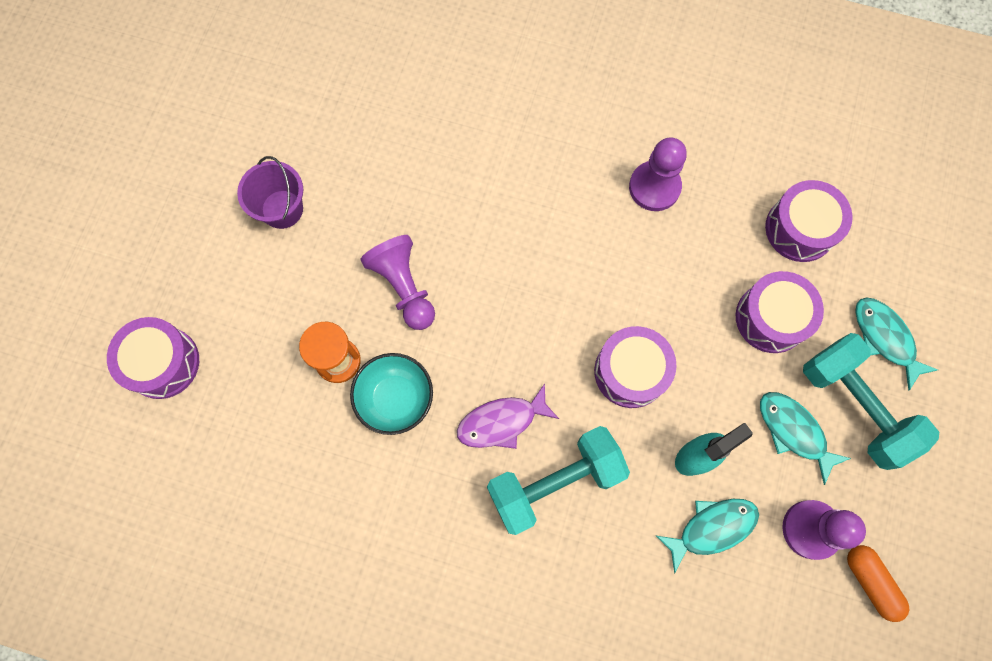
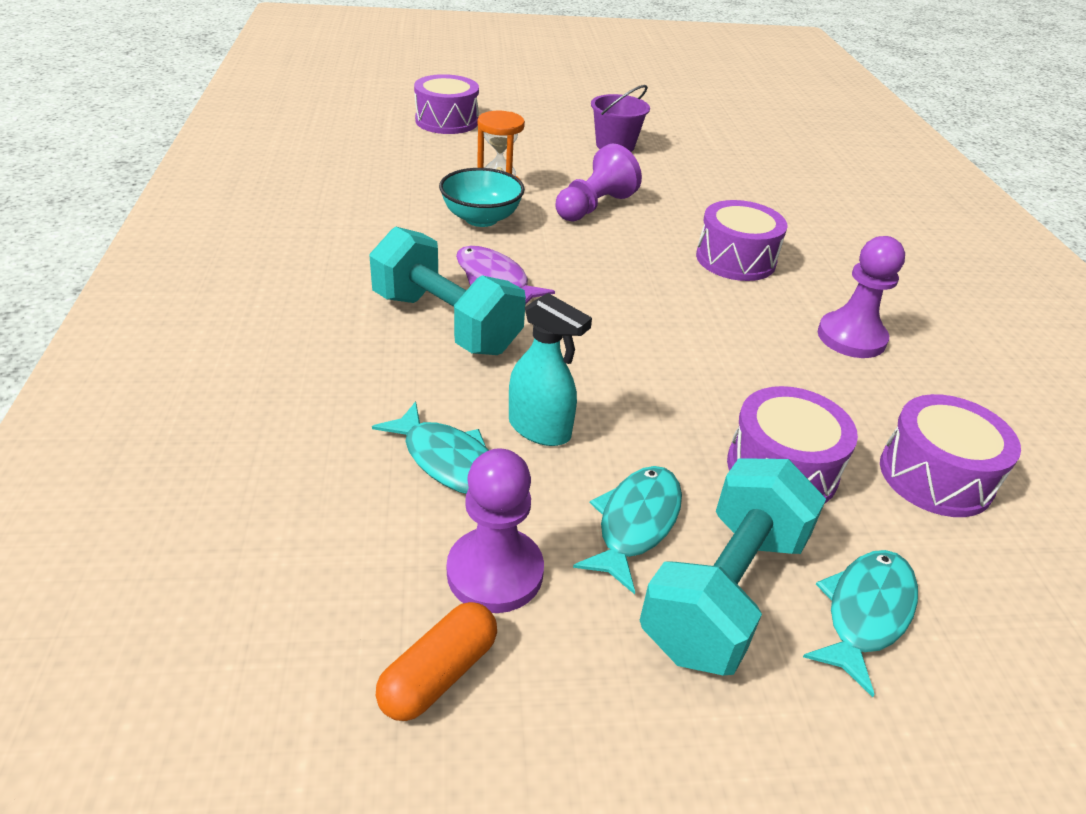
camera: 65 degrees right, 35 degrees down
purple drum [594,326,676,408] -> purple drum moved to [696,200,788,281]

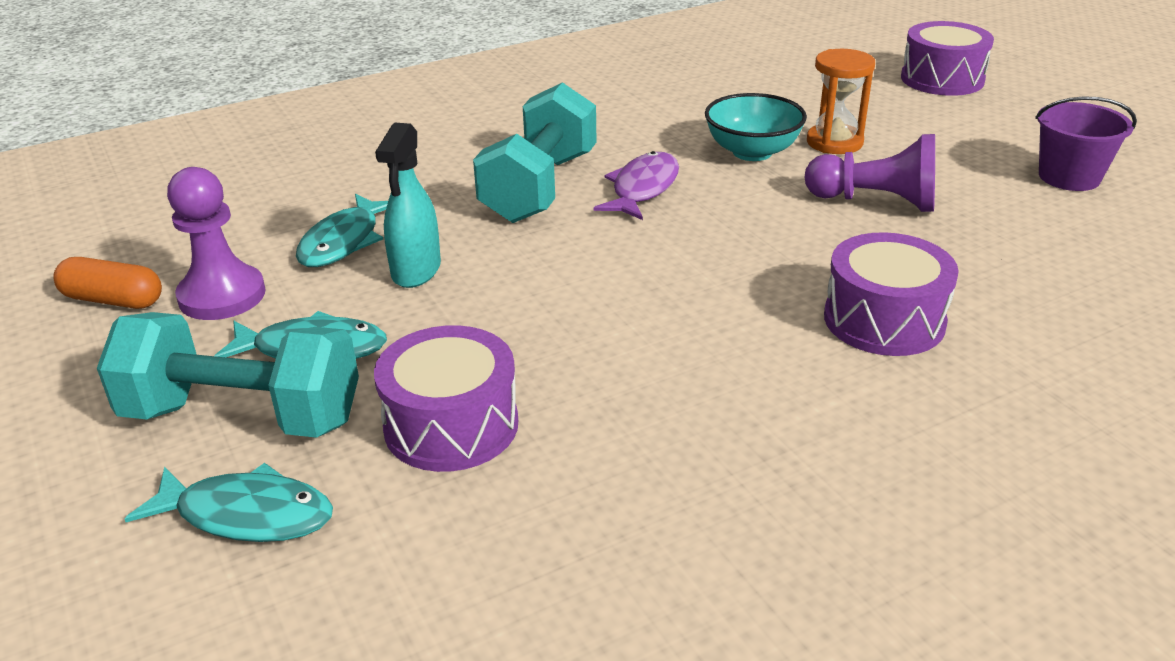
camera: 70 degrees right, 5 degrees down
purple pawn [818,236,905,358] -> none
purple drum [880,394,1021,517] -> none

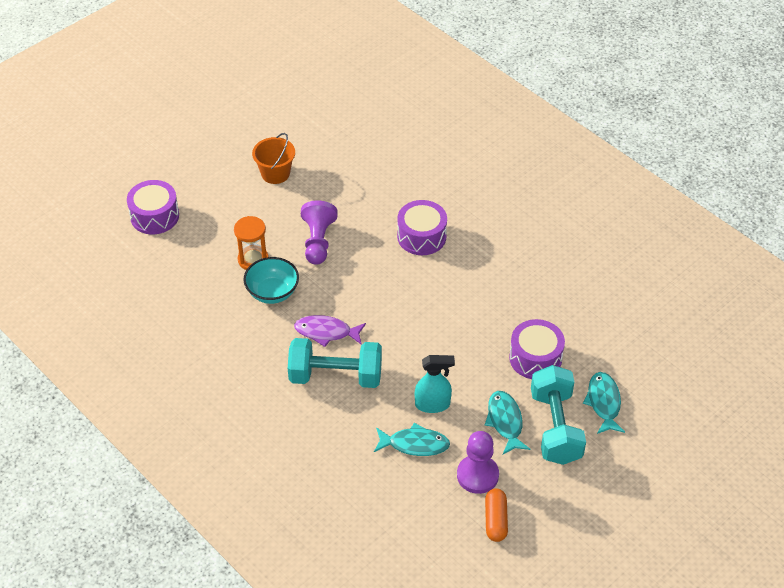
camera: 105 degrees left, 15 degrees up
purple bucket [1035,96,1137,191] -> orange bucket [252,133,295,184]

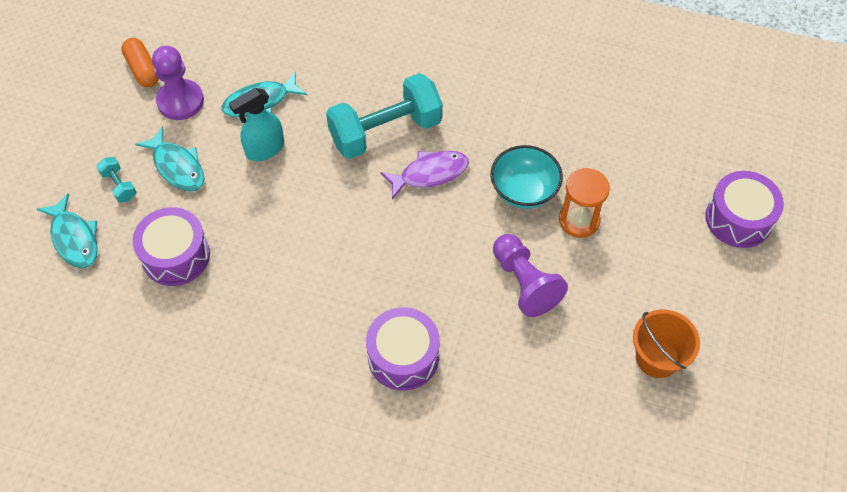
camera: 150 degrees right, 10 degrees up
turquoise dumbbell [531,365,586,465] -> turquoise dumbbell [96,157,137,202], size x0.42

